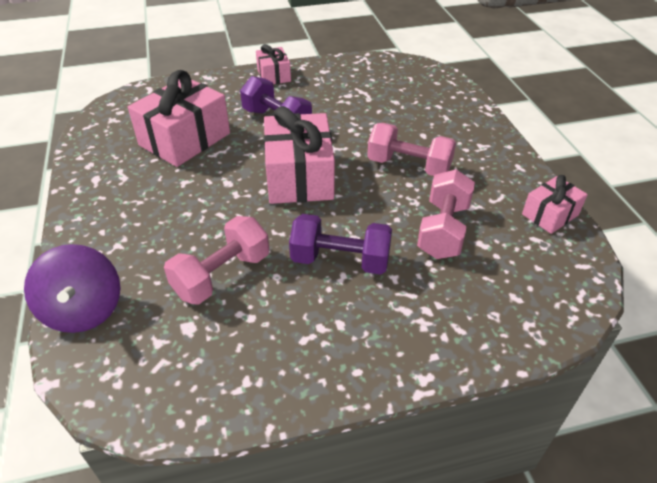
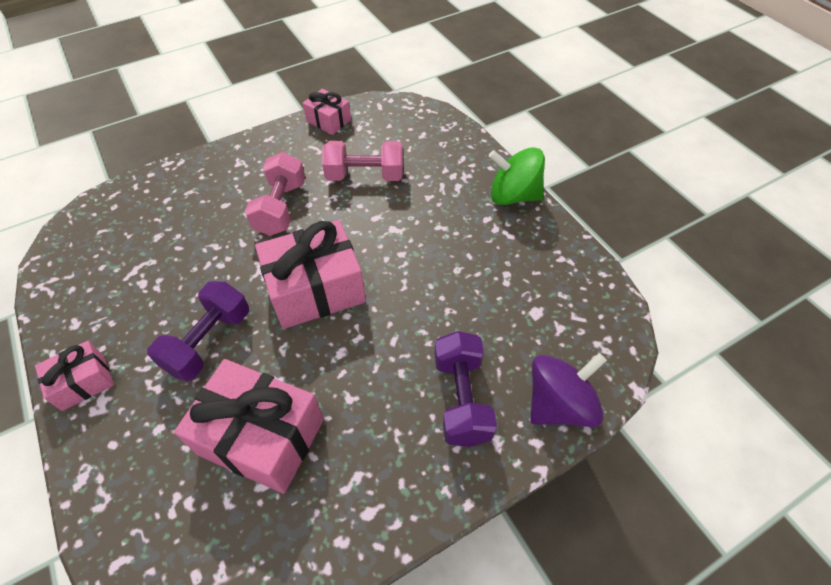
camera: 105 degrees left, 10 degrees up
pink dumbbell [164,216,269,305] -> none
purple dumbbell [289,214,392,274] -> purple dumbbell moved to [435,331,497,447]
none -> green spinning top [489,147,545,205]

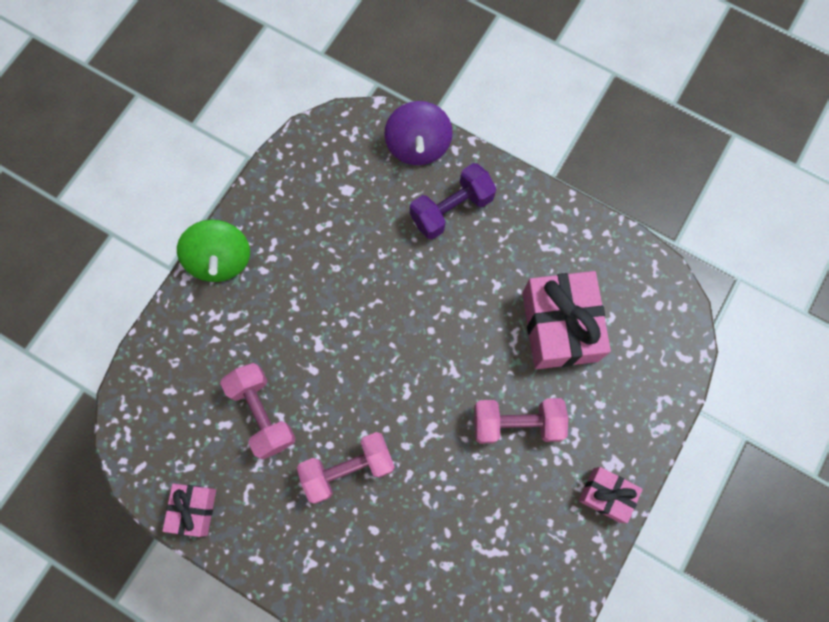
camera: 120 degrees left, 20 degrees up
purple dumbbell [147,281,249,381] -> pink dumbbell [474,398,568,444]
pink gift [255,220,366,329] -> none
purple spinning top [530,353,607,427] -> purple spinning top turned 120 degrees counterclockwise [384,101,453,165]

